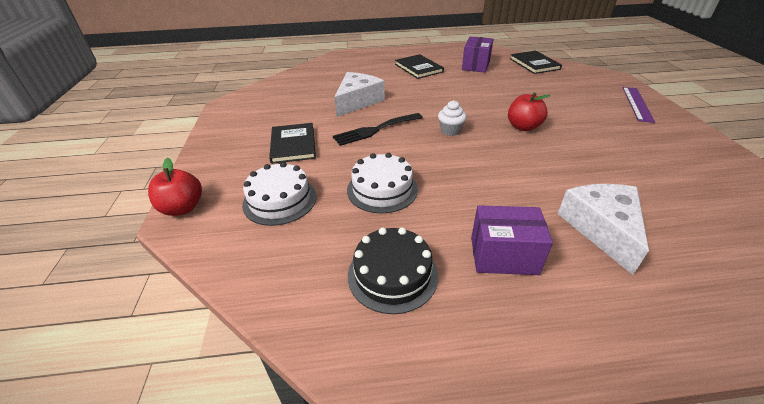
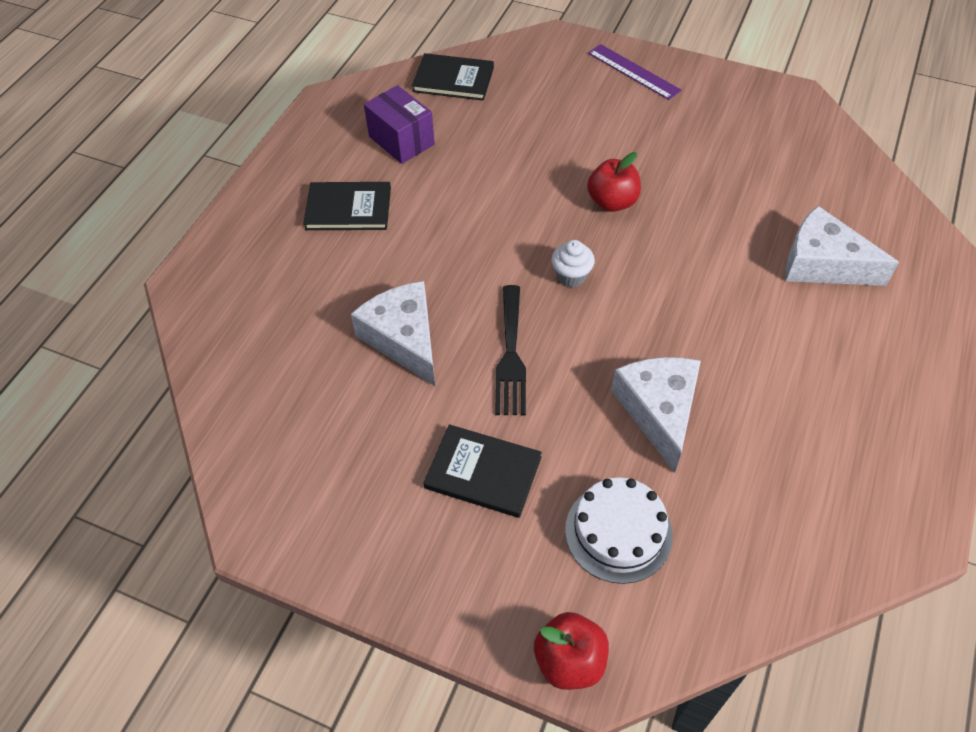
camera: 60 degrees left, 15 degrees up
white cake [347,153,418,214] -> white cheese [611,357,701,473]
black cake [348,227,438,314] -> none
purple box [471,205,553,275] -> none

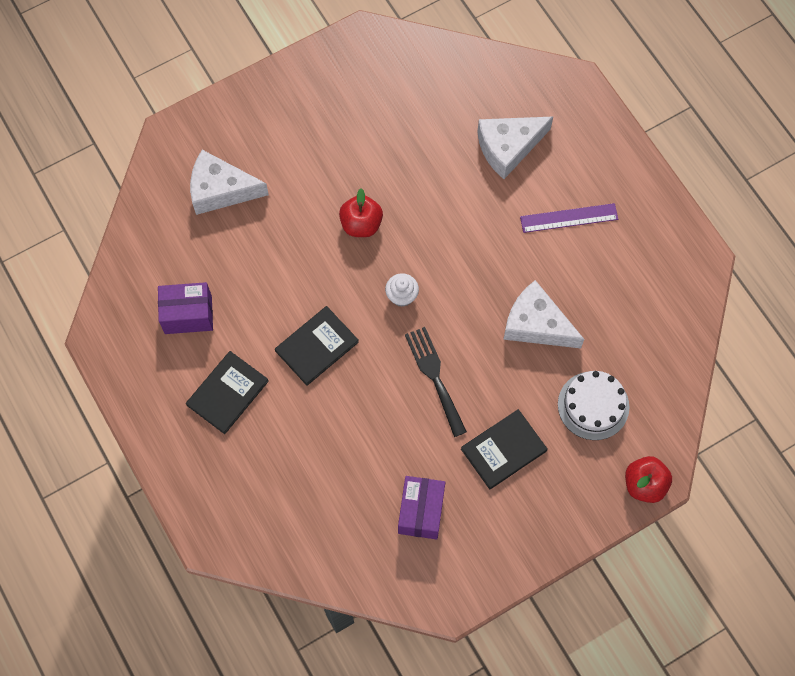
camera: 55 degrees left, 15 degrees up
white cheese [351,281,435,386] -> white cheese moved to [190,150,269,215]
black book [412,53,494,101] -> black book moved to [275,306,359,386]
black fork [495,285,526,415] -> black fork turned 150 degrees counterclockwise [405,327,467,437]
purple ruler [588,44,681,100] -> purple ruler moved to [520,203,618,233]
none -> purple box [398,476,445,539]

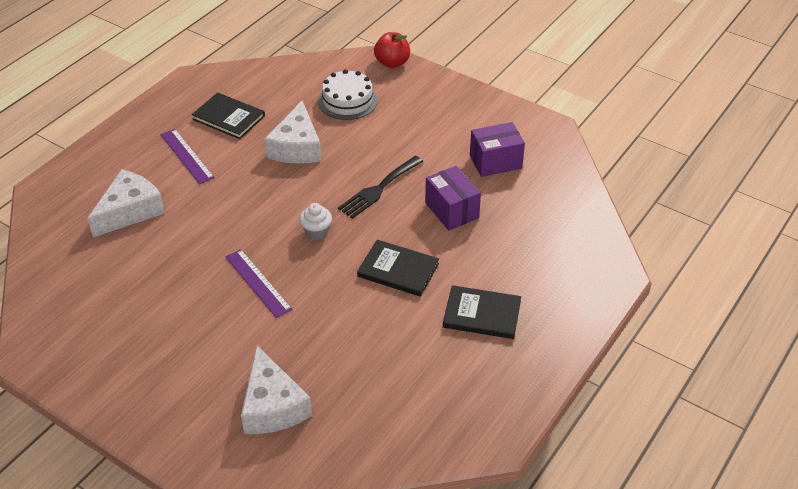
camera: 115 degrees left, 25 degrees down
purple box [158,282,213,334] -> purple box moved to [425,166,481,230]
red apple [339,188,383,237] -> purple ruler [225,249,292,318]
black book [461,409,548,489] -> black book moved to [192,92,265,139]
white cheese [477,116,554,179] -> white cheese turned 90 degrees counterclockwise [87,169,165,237]

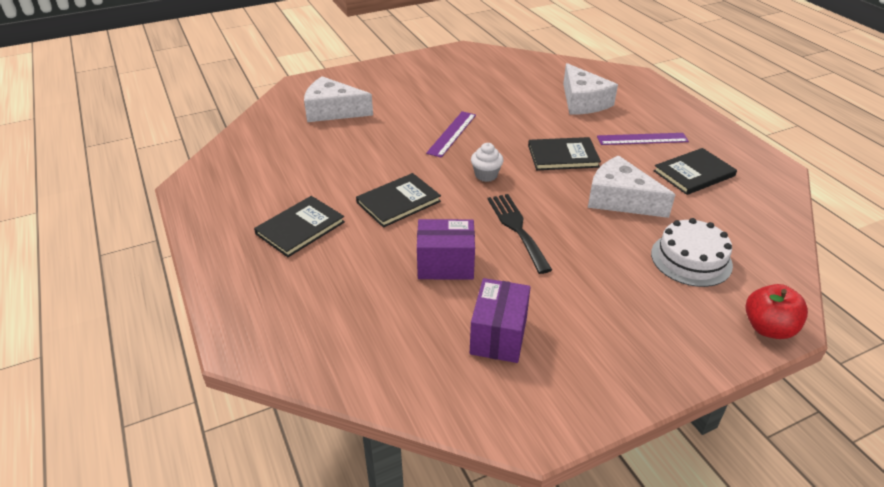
camera: 120 degrees right, 5 degrees down
purple ruler [225,249,292,318] -> purple ruler turned 60 degrees counterclockwise [426,111,476,158]
none -> black book [528,137,601,170]

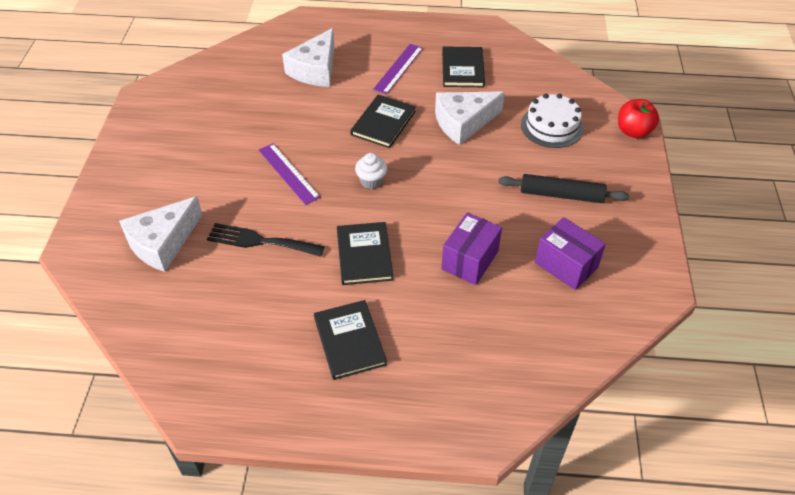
camera: 60 degrees left, 10 degrees up
black fork [488,194,552,274] -> black fork moved to [207,223,325,257]
white cheese [563,63,618,115] -> white cheese turned 105 degrees clockwise [282,28,334,87]
none -> black rolling pin [498,174,629,203]

